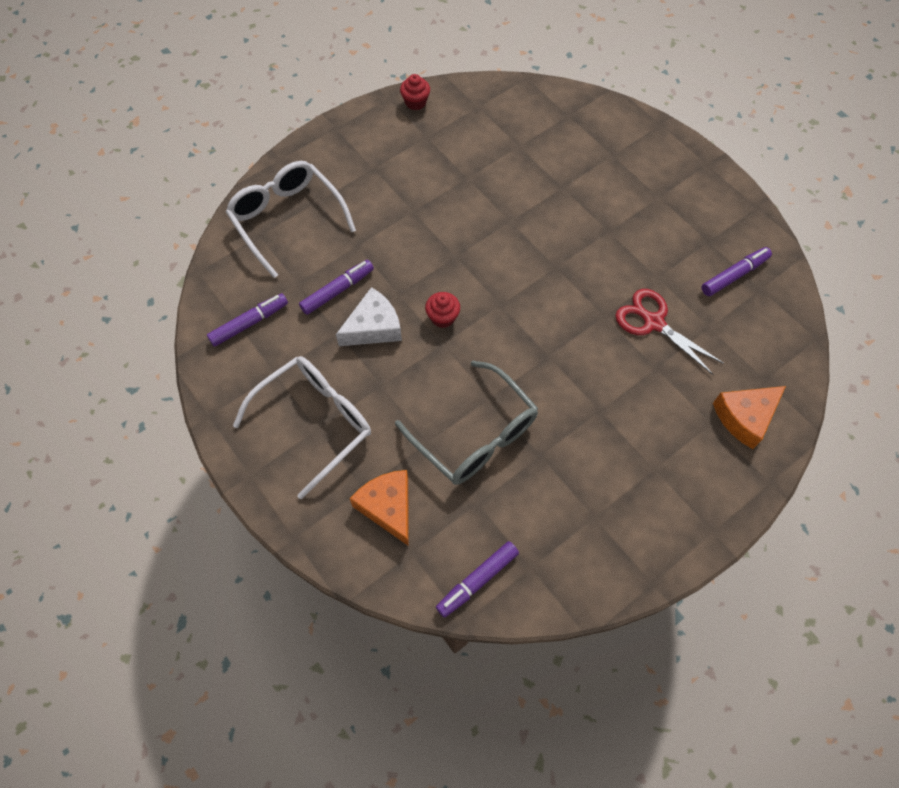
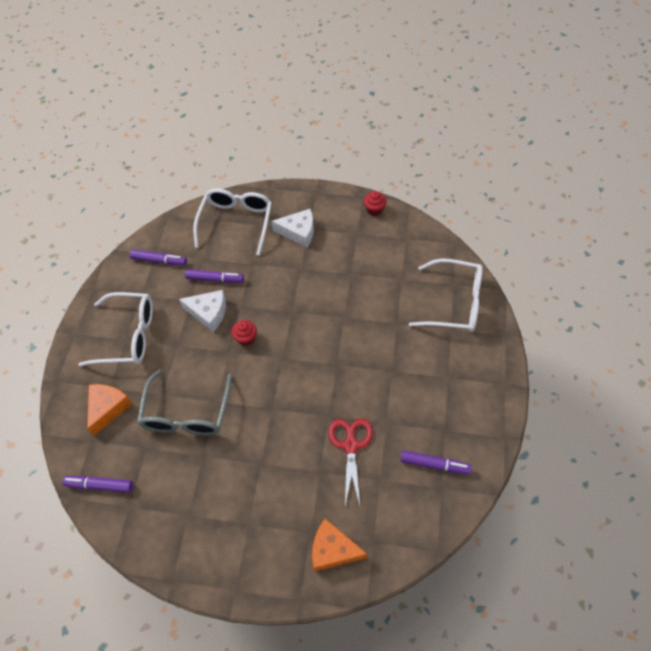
camera: 50 degrees right, 5 degrees down
none -> white cheese [271,209,314,248]
none -> white glasses [409,258,483,332]

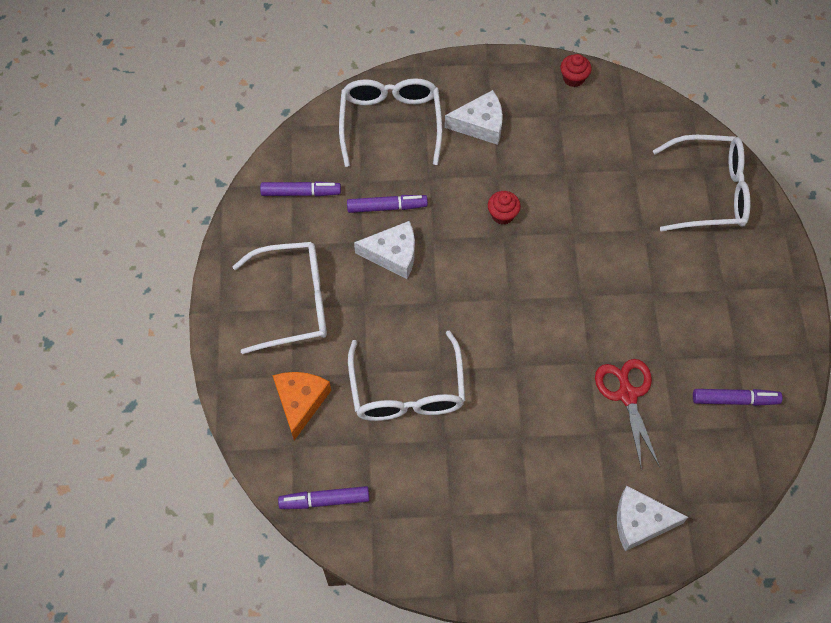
camera: 15 degrees left, 5 degrees up
grey glasses [137,369,232,436] -> white glasses [348,330,465,421]
red cupcake [231,320,257,346] -> red cupcake moved to [488,191,521,225]
orange cheese [312,519,368,572] -> white cheese [617,486,688,551]

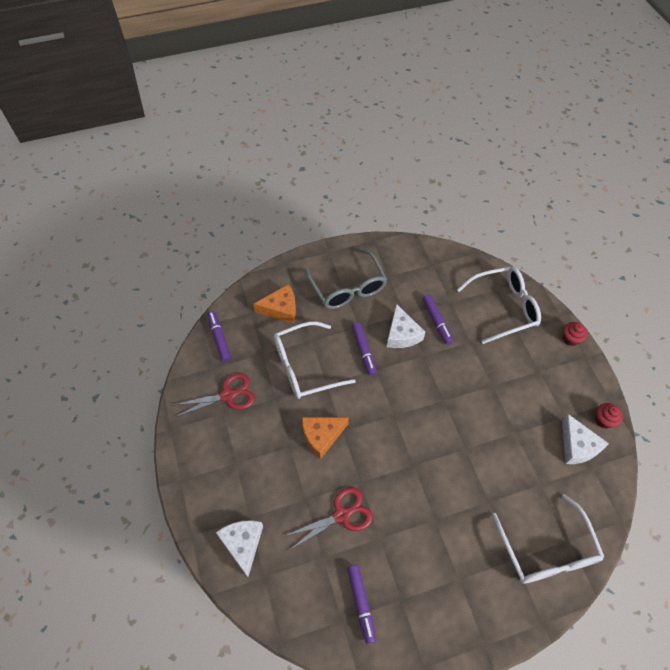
camera: 75 degrees right, 5 degrees down
white glasses [232,242,327,354] -> grey glasses [304,249,387,309]
purple marker [260,181,341,196] -> purple marker moved to [352,322,377,376]
white cheese [445,90,503,145] -> white cheese moved to [562,413,609,464]
red cupcake [488,191,521,225] -> red cupcake moved to [563,322,588,346]
none -> red scissors [174,373,255,418]
none -> orange cheese [302,417,349,459]

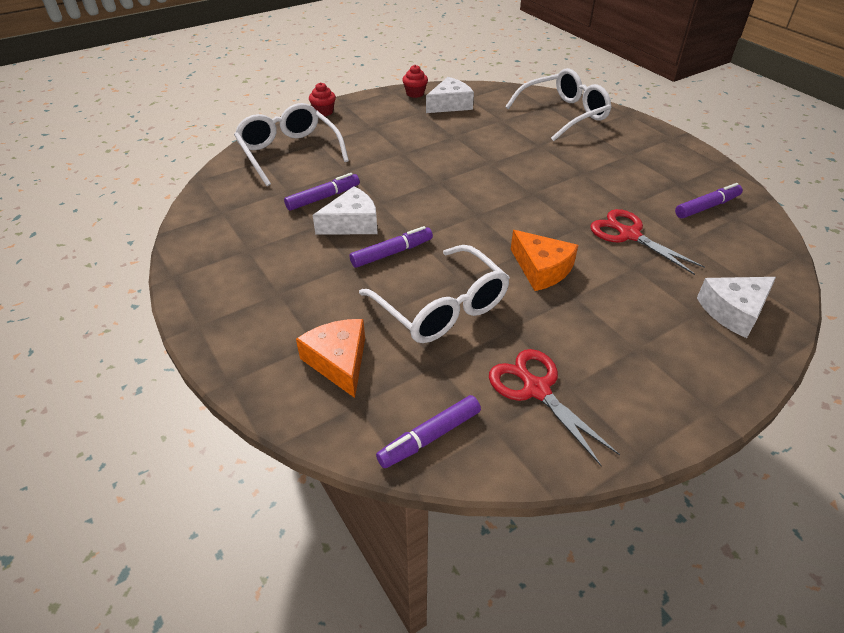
camera: 105 degrees left, 15 degrees down
grey glasses [304,249,387,309] -> none

